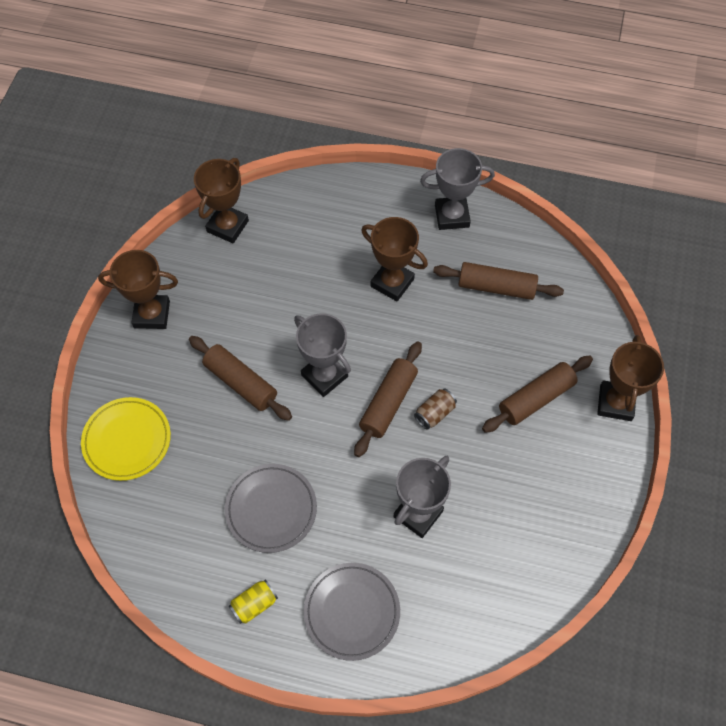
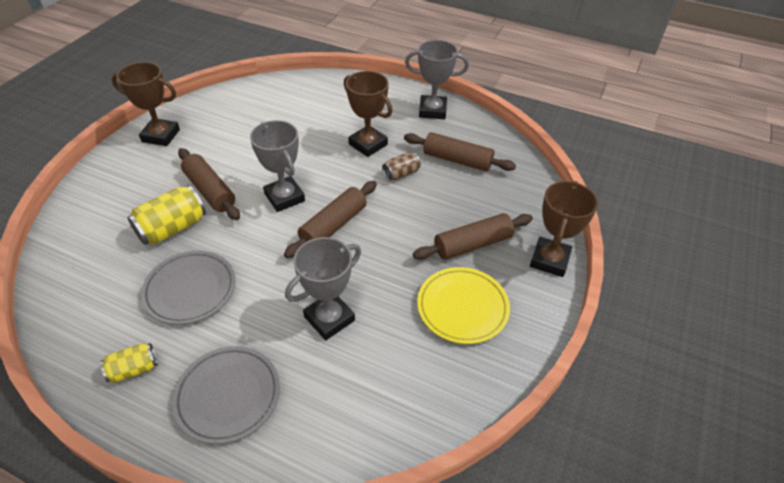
camera: 10 degrees right, 15 degrees down
yellow plate [81,397,171,481] -> yellow plate moved to [417,267,510,344]
brown trophy [194,158,249,243] -> none
brown can [414,388,457,430] -> brown can moved to [382,152,421,181]
none -> yellow can [127,185,206,245]

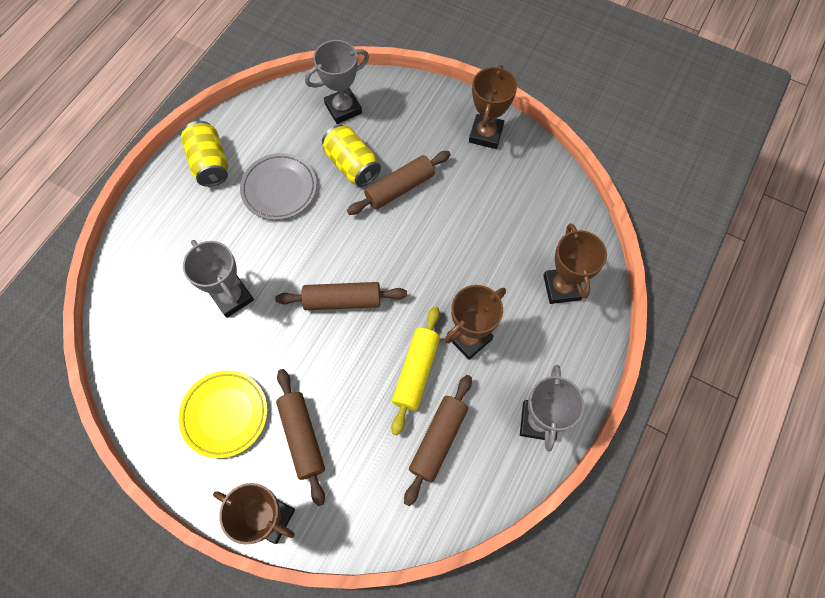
camera: 95 degrees right, 20 degrees up
yellow can [100,343,158,383] -> yellow can [181,121,228,187], size x1.69
grey plate [172,346,280,444] -> none
grey trophy [250,120,305,212] -> grey trophy moved to [305,40,369,124]
brown rolling pin [284,181,377,258] -> brown rolling pin turned 45 degrees counterclockwise [275,282,407,310]
brown can [382,152,421,181] -> yellow rolling pin [391,306,440,436]
none -> brown trophy [543,223,607,304]

